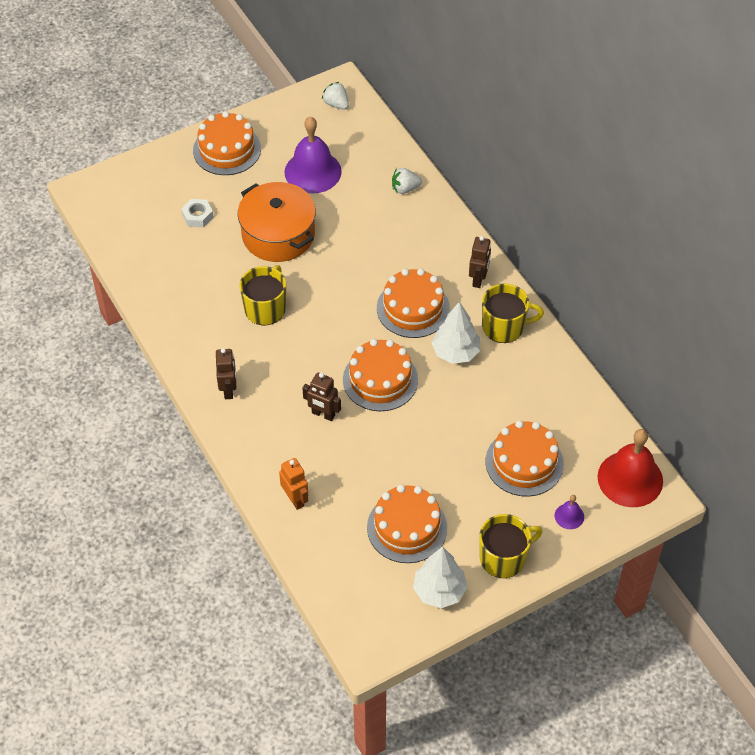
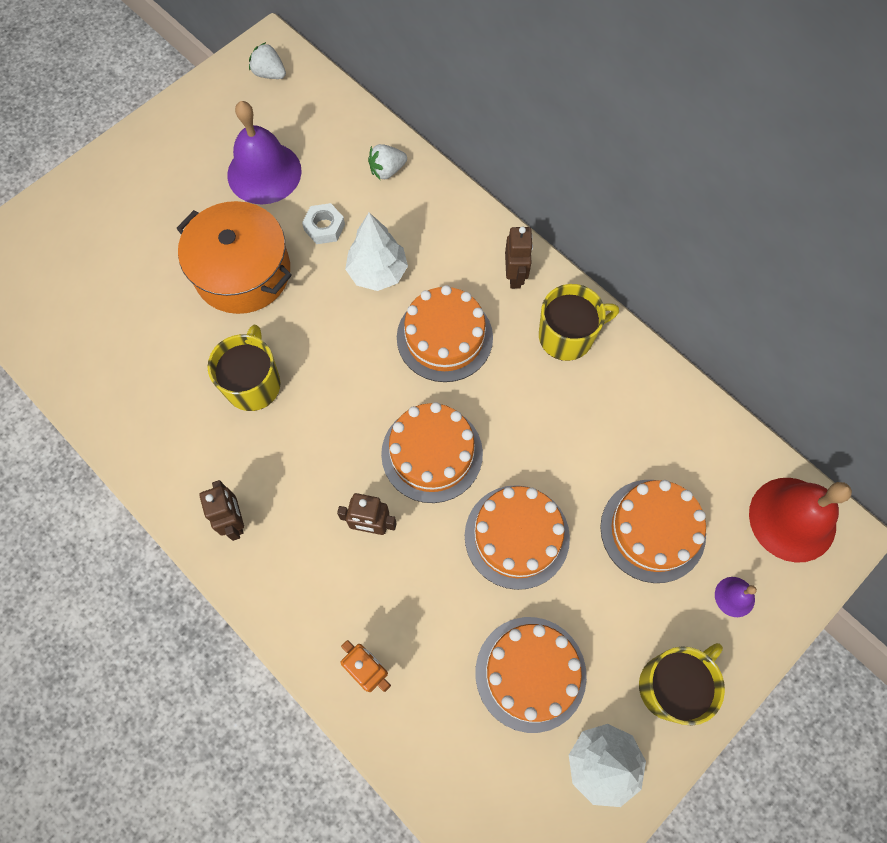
camera: 15 degrees left, 15 degrees up
white nut [181,199,214,228] -> white nut moved to [302,203,345,244]
orange cake [193,111,261,175] -> orange cake moved to [465,485,570,590]
white tree [432,302,480,364] -> white tree moved to [345,213,408,291]

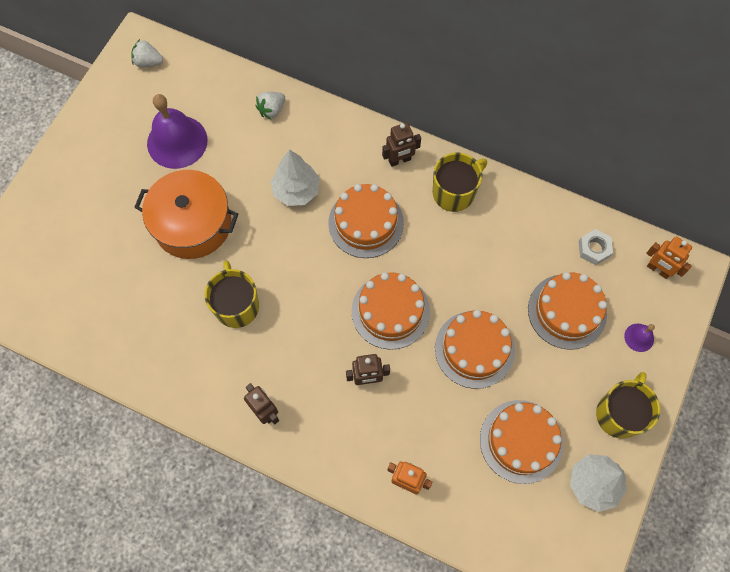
camera: 20 degrees left, 0 degrees up
white nut [302,203,345,244] -> white nut moved to [579,229,613,265]
brown robot [505,227,533,289] -> brown robot turned 90 degrees clockwise [382,123,421,167]
red bell [749,478,852,563] -> orange robot [646,236,692,279]

